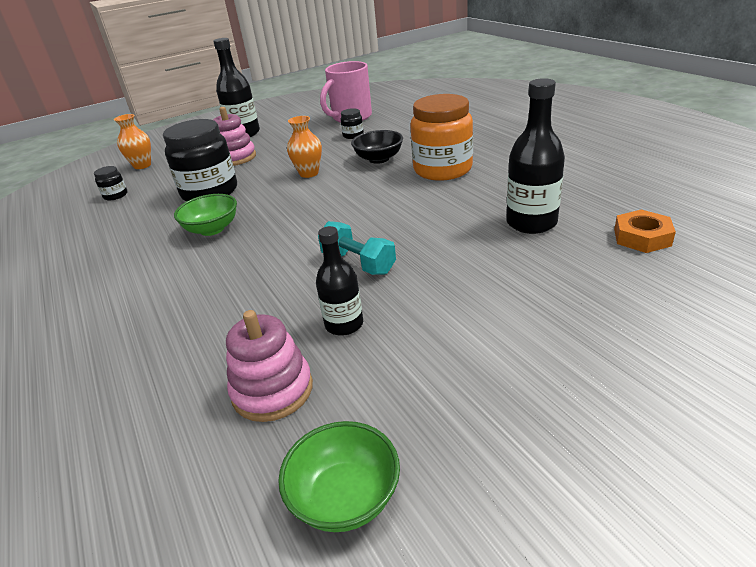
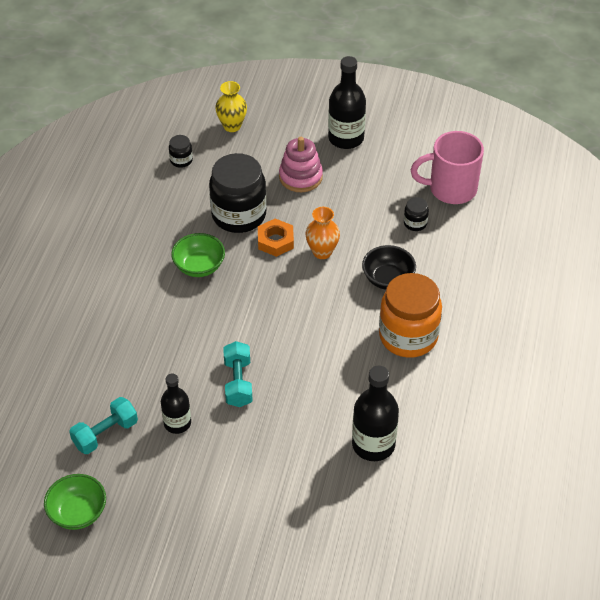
camera: 40 degrees right, 15 degrees up
orange vase [114,114,151,169] -> yellow vase [215,81,247,132]
pink stacking toy [226,310,313,422] -> turquoise dumbbell [69,397,138,454]
orange nut [614,210,676,253] -> orange nut moved to [258,219,294,257]

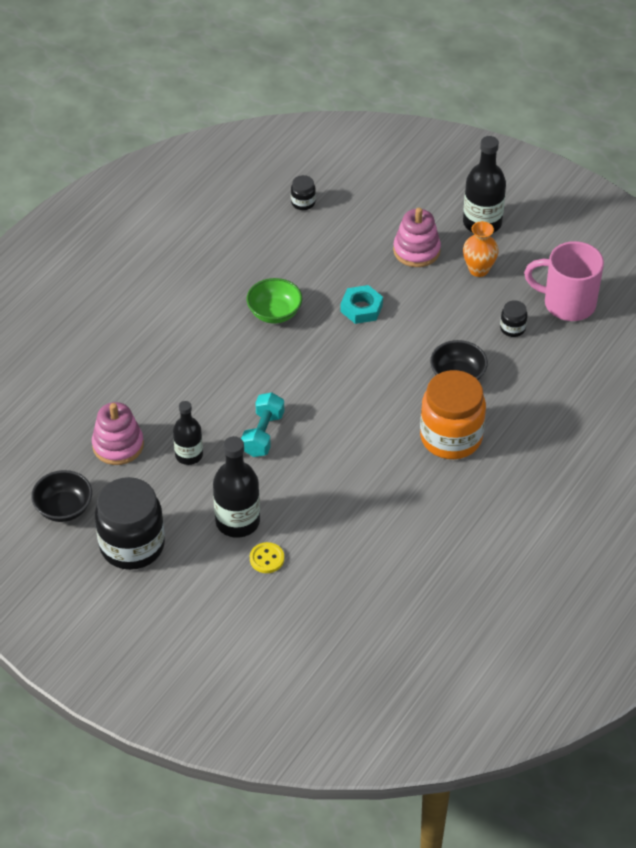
camera: 20 degrees right, 0 degrees up
green bowl [44,474,106,530] -> black bowl [31,470,92,522]
turquoise dumbbell [69,397,138,454] -> pink stacking toy [92,402,144,465]
black jar [209,153,267,233] -> black jar moved to [95,477,165,570]
yellow vase [215,81,247,132] -> none
orange nut [258,219,294,257] -> turquoise nut [341,285,383,324]
orange vase [305,207,340,259] -> orange vase moved to [463,221,499,277]
black bottle [352,366,399,461] -> black bottle moved to [213,436,260,538]
none -> yellow button [250,542,284,573]

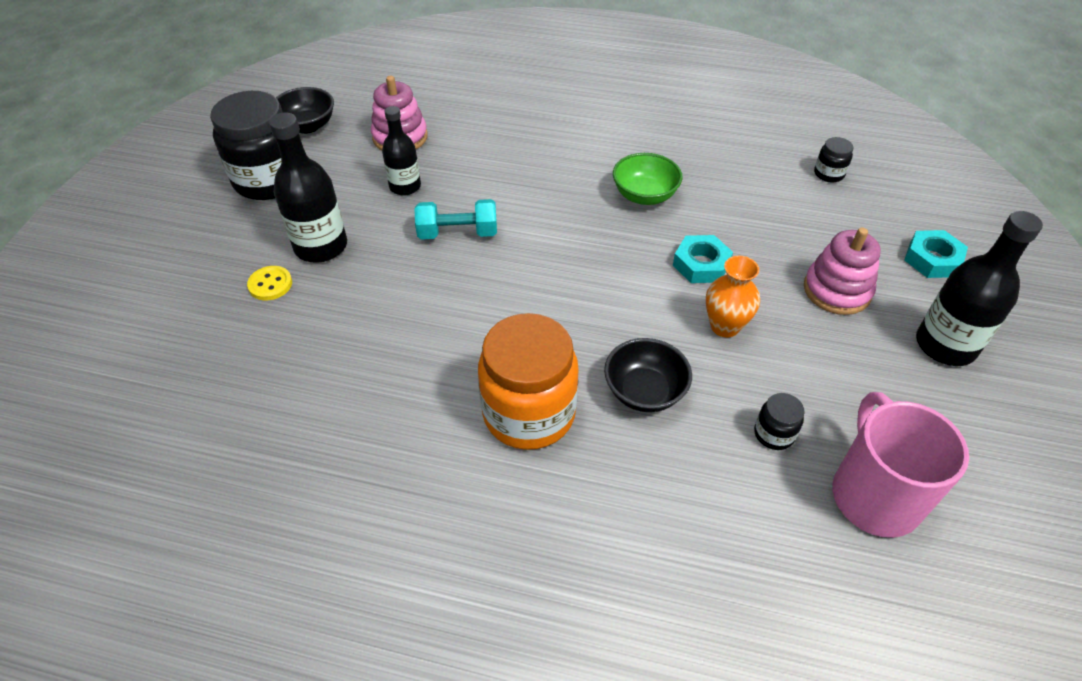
camera: 70 degrees right, 0 degrees up
orange vase [463,221,499,277] -> orange vase moved to [706,256,760,338]
none -> turquoise nut [904,230,968,278]

